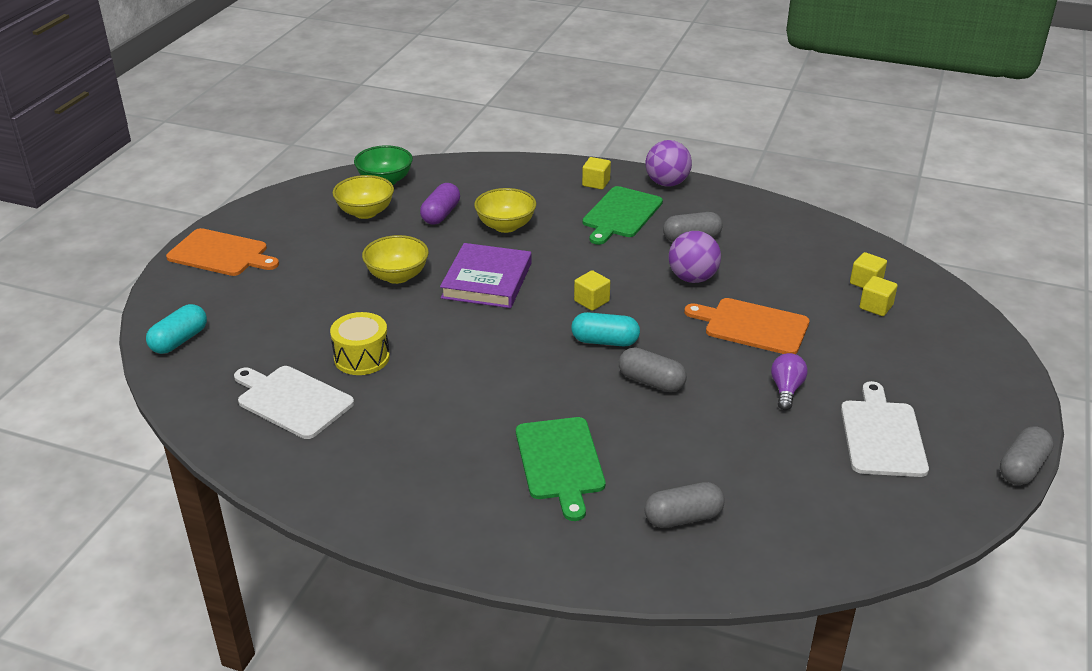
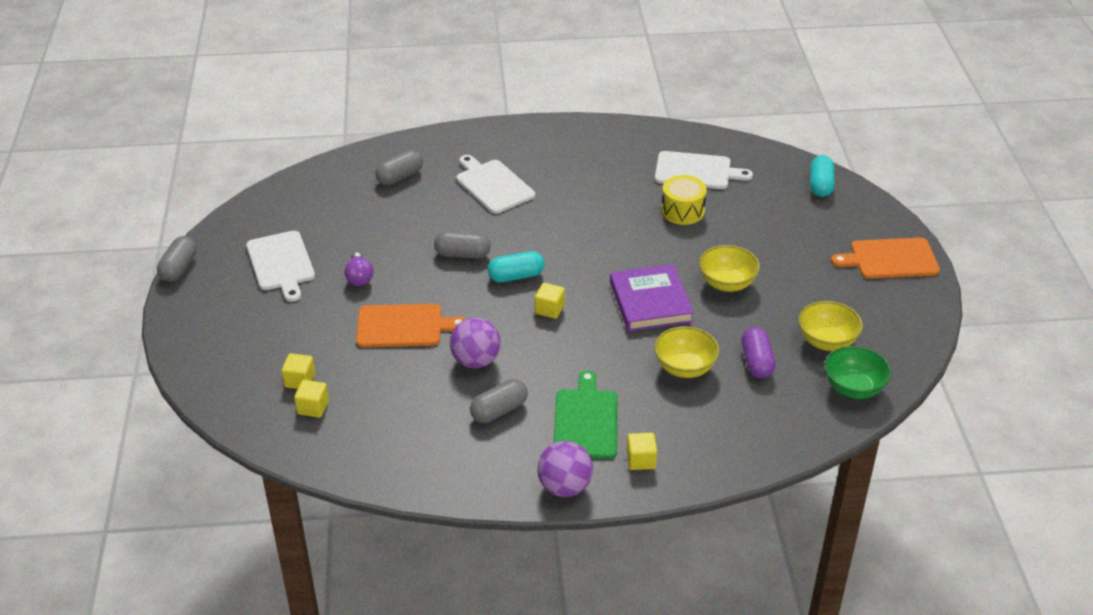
camera: 155 degrees right, 5 degrees up
green cutting board [516,417,605,521] -> white cutting board [457,155,535,214]

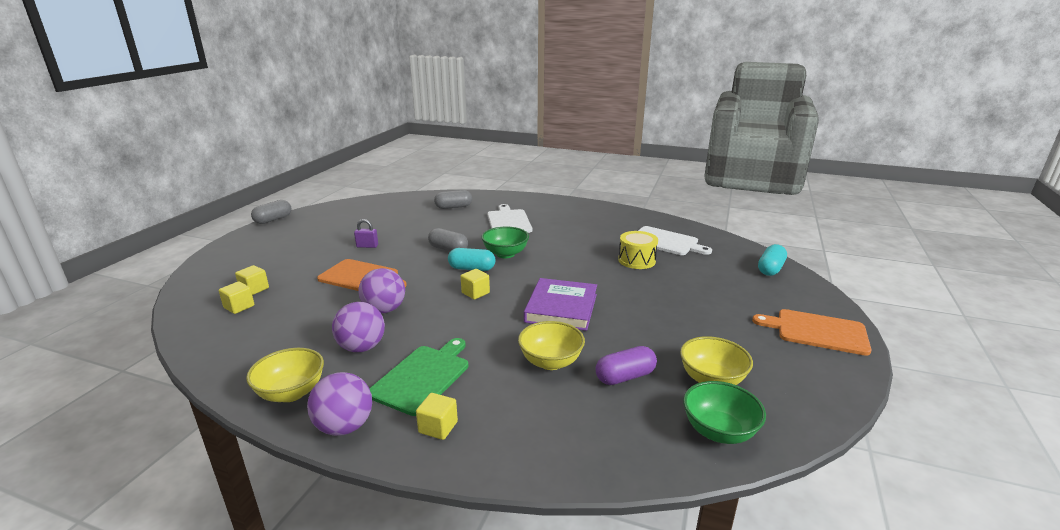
camera: 25 degrees right, 15 degrees down
white cutting board [246,231,315,302] -> none
purple light bulb [344,252,373,286] -> purple padlock [354,219,378,248]
grey capsule [470,379,528,423] -> purple ball [332,302,385,352]
yellow bowl [699,245,760,292] -> yellow bowl moved to [246,348,324,402]
purple capsule [741,327,776,378] -> purple capsule turned 45 degrees clockwise [596,346,657,385]
none -> green bowl [481,227,529,258]

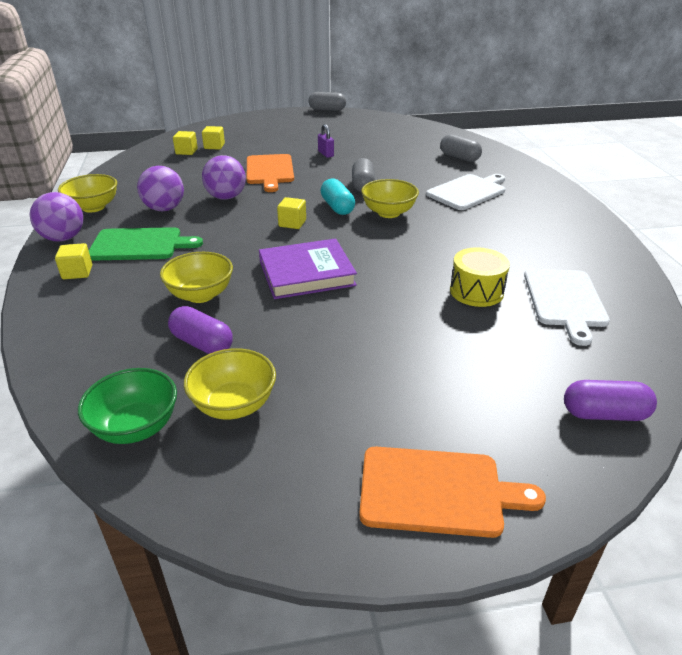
camera: 60 degrees right, 10 degrees up
green bowl [481,227,529,258] -> yellow bowl [361,179,419,218]
orange cutting board [752,309,871,356] -> orange cutting board turned 105 degrees clockwise [359,447,546,538]
turquoise capsule [758,244,787,276] -> purple capsule [564,380,657,421]

